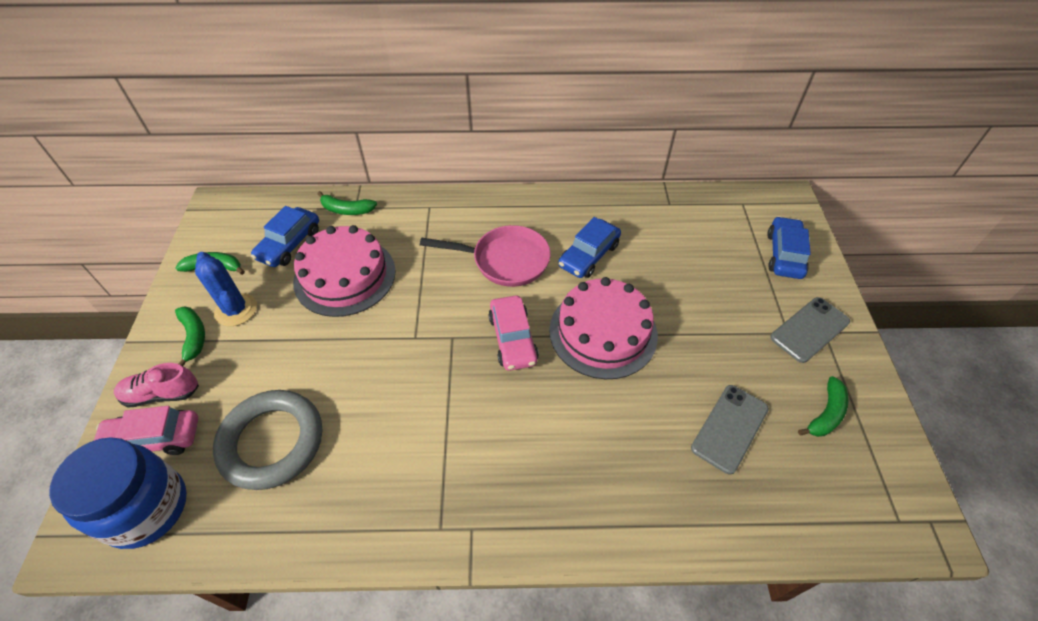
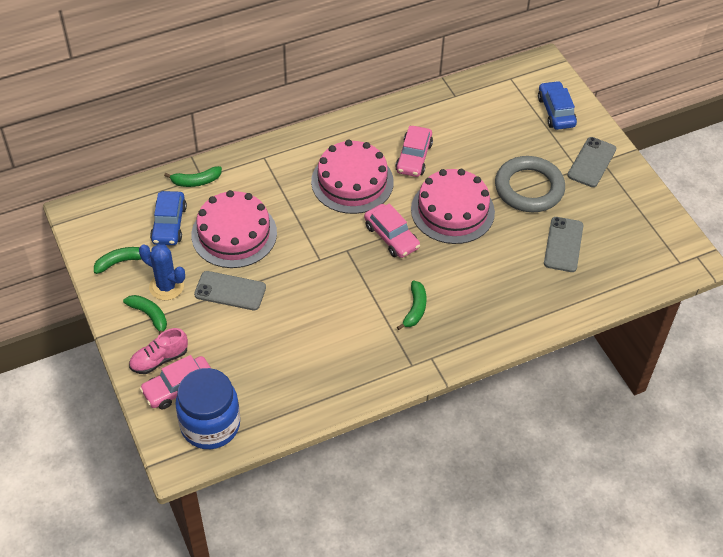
camera: 25 degrees left, 0 degrees up
grey ring [213,390,322,490] -> grey ring moved to [495,156,565,212]
pink pan [420,225,551,287] -> pink cake [311,140,394,214]
blue car [558,217,621,278] -> pink car [395,126,433,177]
green banana [798,376,849,437] -> green banana moved to [397,281,427,330]
none -> grey phone [194,271,266,310]

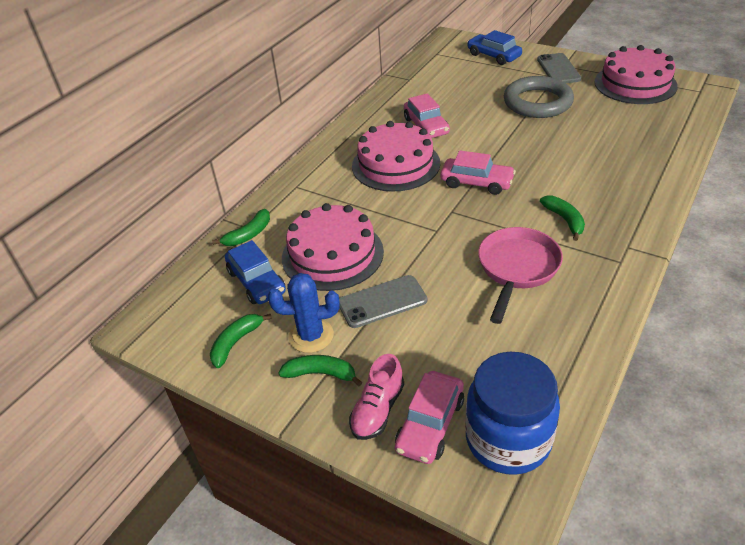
camera: 30 degrees left, 10 degrees down
pink cake [411,169,495,244] -> pink cake moved to [594,45,678,104]
grey phone [544,217,583,272] -> none
none -> pink pan [478,227,563,324]

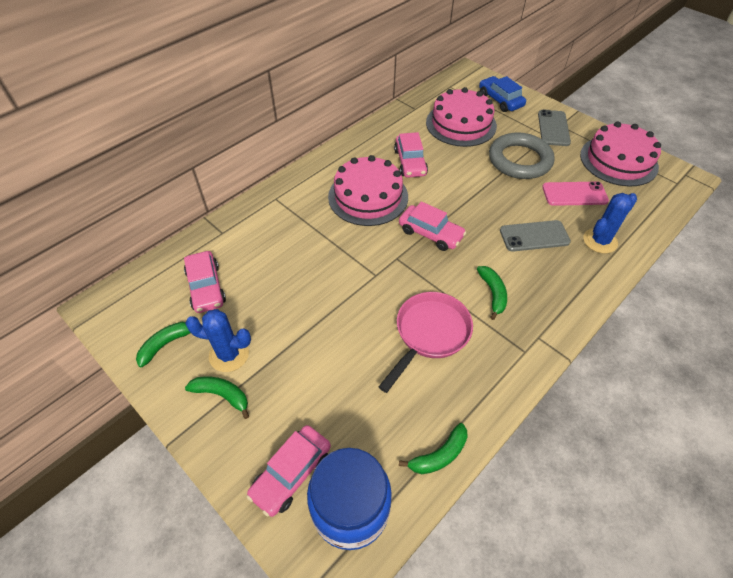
camera: 10 degrees right, 10 degrees up
green banana [212,209,270,246] -> green banana moved to [399,423,468,474]
blue car [225,240,286,304] -> pink car [184,251,226,313]
pink cake [282,203,384,291] -> pink cake moved to [426,87,497,147]
grey phone [339,275,427,328] -> grey phone moved to [500,220,571,252]
pink shoe [349,354,404,440] -> none
none -> pink phone [542,181,609,206]
none -> blue cactus [583,193,637,253]

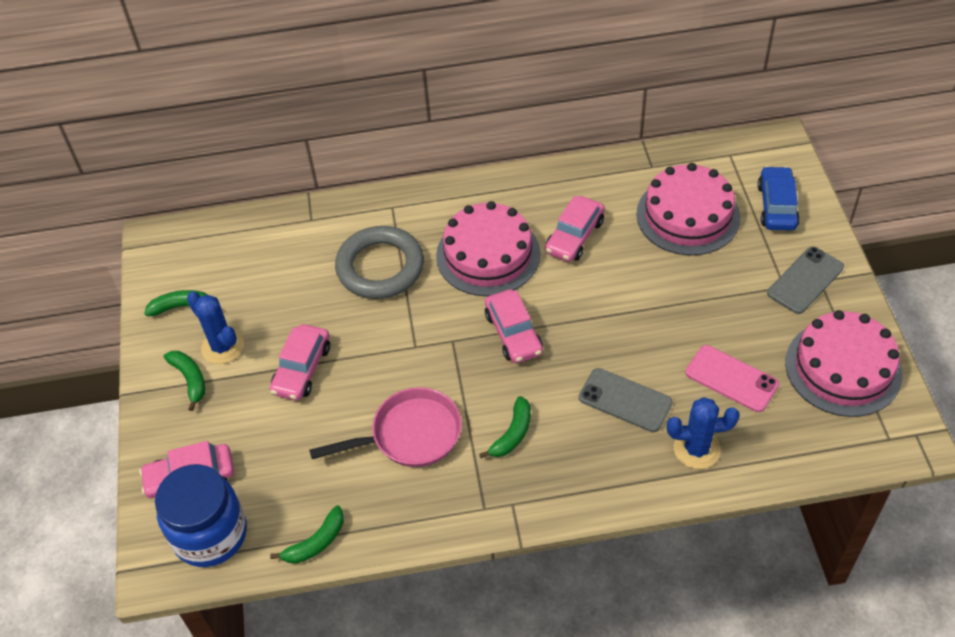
camera: 40 degrees right, 0 degrees up
pink car [184,251,226,313] -> pink car moved to [270,324,330,401]
green banana [399,423,468,474] -> green banana turned 45 degrees counterclockwise [270,505,344,564]
grey ring [489,132,555,179] -> grey ring moved to [335,226,424,299]

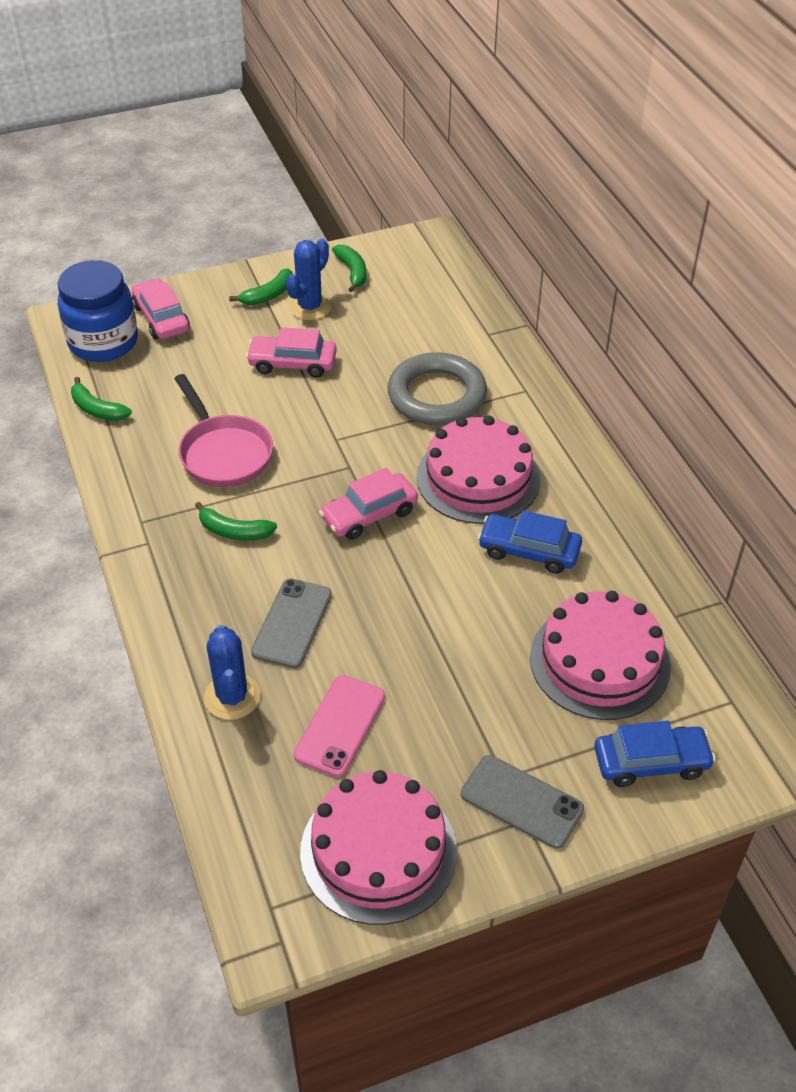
camera: 75 degrees right, 5 degrees down
pink car [545,196,605,262] -> blue car [478,510,582,574]

